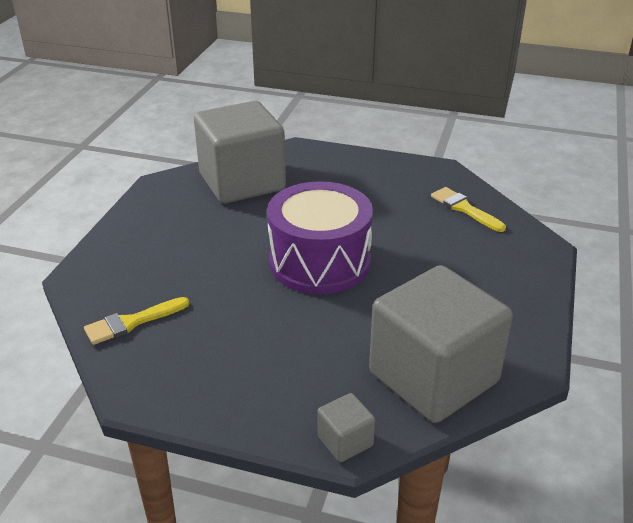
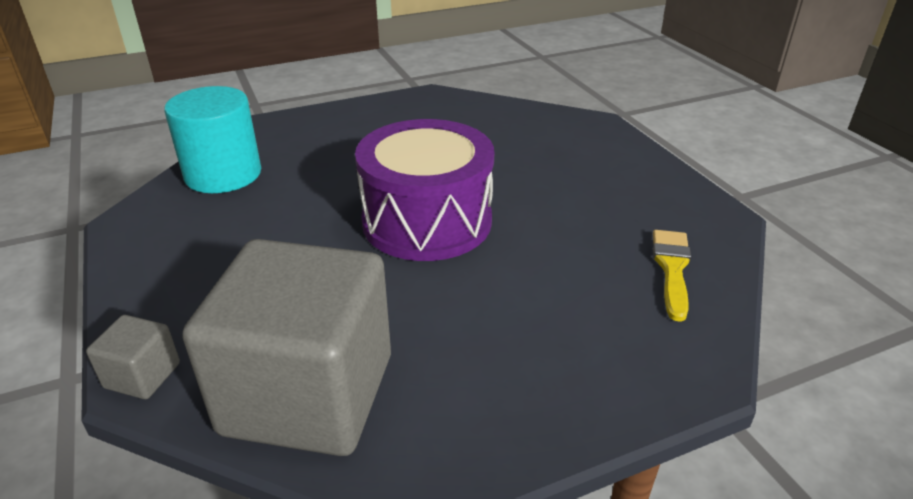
camera: 50 degrees right, 0 degrees up
yellow brush [84,297,189,345] -> turquoise cylinder [164,86,261,193]
grey cube [194,101,286,204] -> none

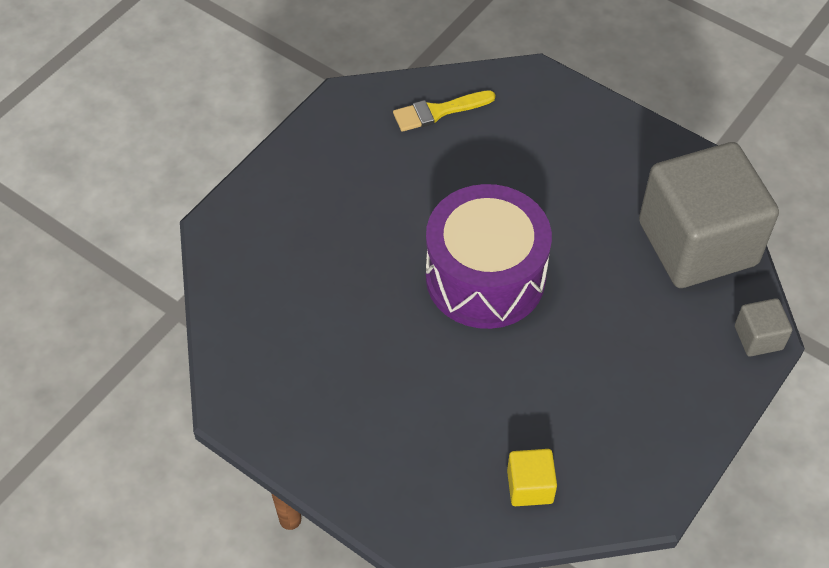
camera: 120 degrees left, 20 degrees up
turquoise cylinder [164,86,261,193] -> yellow cube [507,449,557,506]

